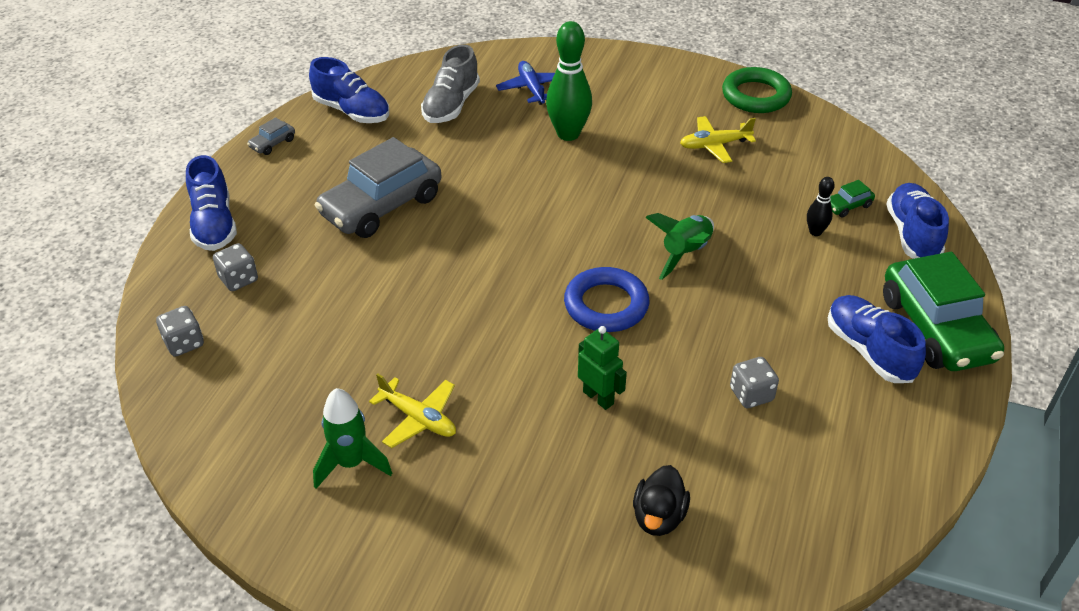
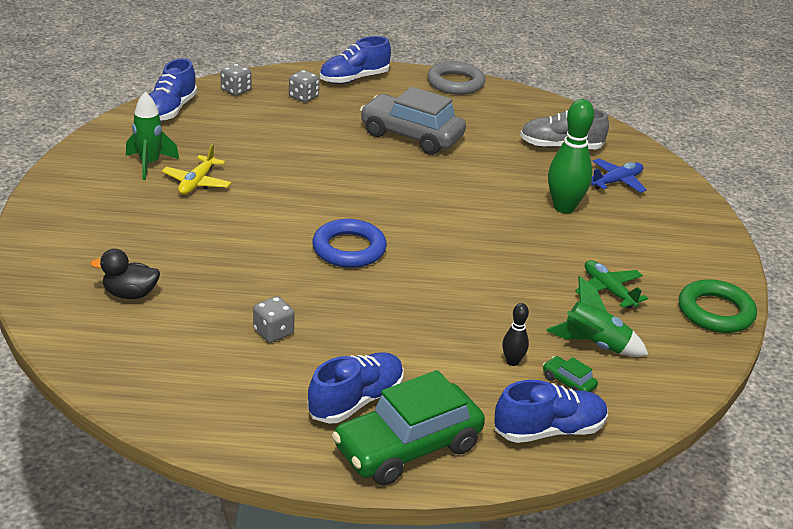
camera: 70 degrees right, 10 degrees down
grey car [247,117,295,155] -> grey ring [427,61,485,95]
blue shoe [309,57,389,123] -> blue shoe moved to [149,58,197,121]
green robot [578,326,627,410] -> none
green rocket [645,213,714,280] -> green rocket moved to [546,276,649,357]
yellow plane [680,116,756,163] -> green plane [575,260,648,309]

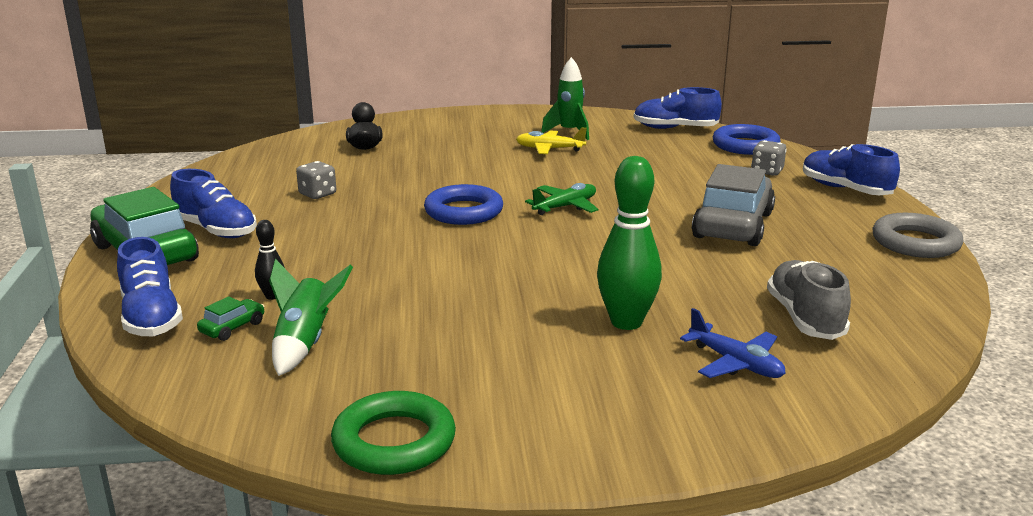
camera: 85 degrees right, 10 degrees down
grey dice [221,64,251,96] -> blue ring [713,124,781,155]
green plane [575,260,648,309] -> green plane moved to [525,183,598,215]

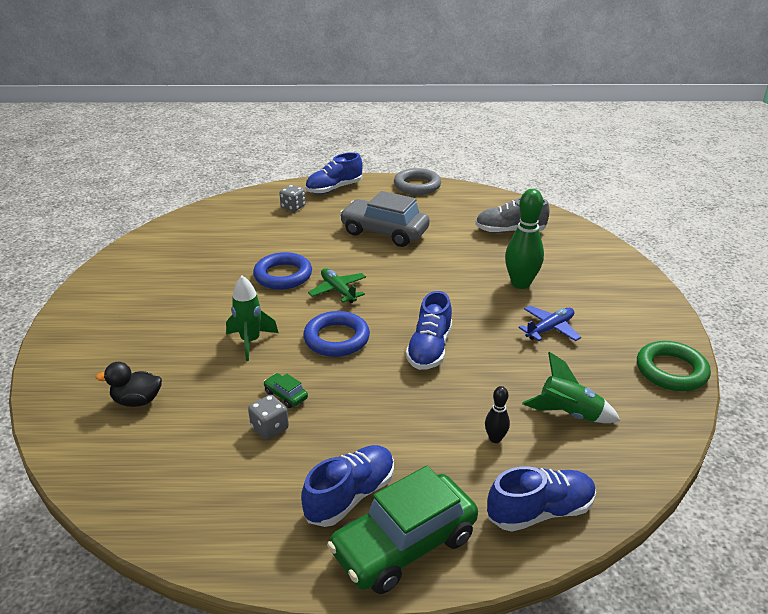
camera: 85 degrees left, 10 degrees up
green car [197,296,265,341] -> green car moved to [264,373,308,408]
yellow plane [516,128,587,154] -> none
green rocket [541,57,589,140] -> green rocket moved to [226,276,279,361]
blue shoe [634,87,722,129] -> blue shoe moved to [406,291,452,370]
blue plane [680,308,786,378] -> blue plane moved to [518,306,581,341]
blue ring [713,124,781,155] -> blue ring moved to [253,252,312,290]

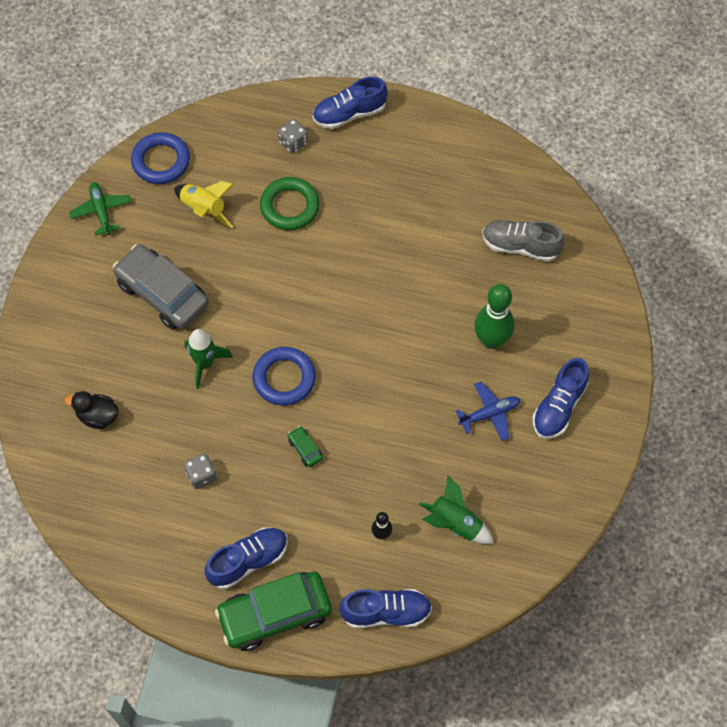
camera: 15 degrees right, 30 degrees up
blue ring [253,252,312,290] -> blue ring moved to [131,132,190,184]
green car [264,373,308,408] -> green car moved to [288,426,323,467]
green plane [308,268,366,303] -> green plane moved to [69,182,132,235]
grey car [339,191,430,247] -> grey car moved to [113,244,209,330]
grey ring [394,168,441,195] -> none
blue shoe [406,291,452,370] -> blue shoe moved to [533,358,589,439]
green ring [637,341,711,391] -> green ring moved to [260,177,320,230]
none -> yellow rocket [174,181,234,228]

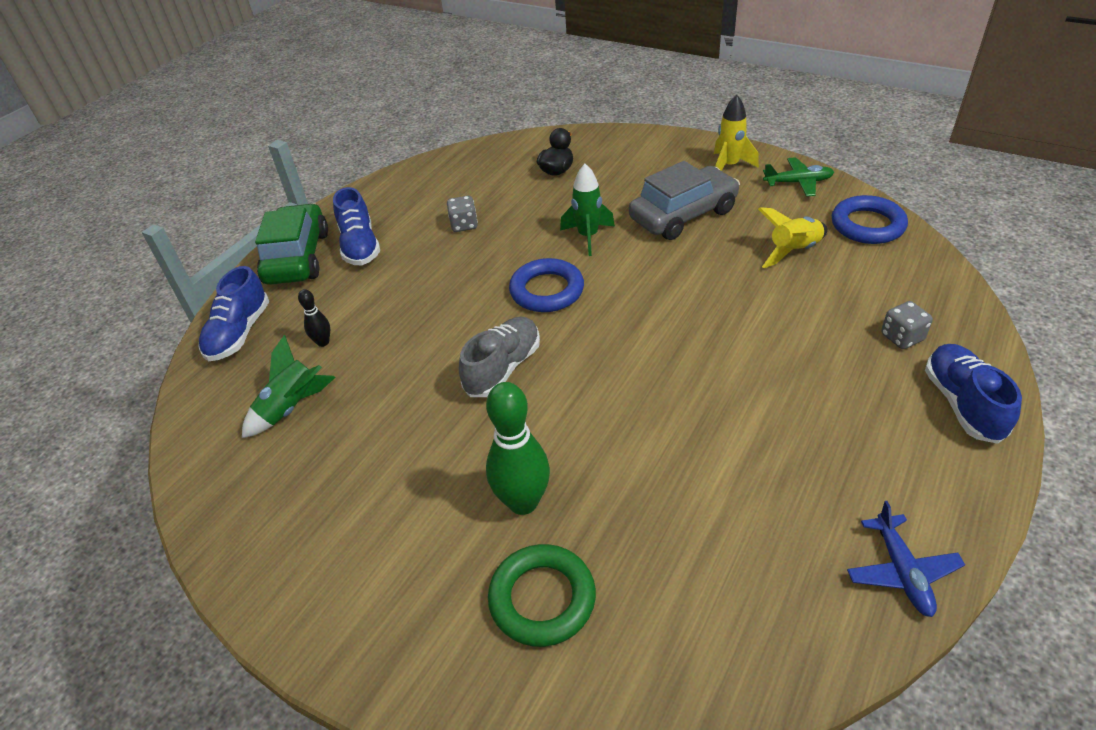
camera: 110 degrees right, 20 degrees down
green ring [260,177,320,230] -> green ring moved to [488,544,596,647]
green car [288,426,323,467] -> none
blue plane [456,381,520,441] -> blue plane moved to [847,501,965,617]
grey shoe [482,220,564,262] -> grey shoe moved to [459,317,540,397]
blue shoe [533,358,589,439] -> none
none -> yellow rocket [714,95,759,171]

